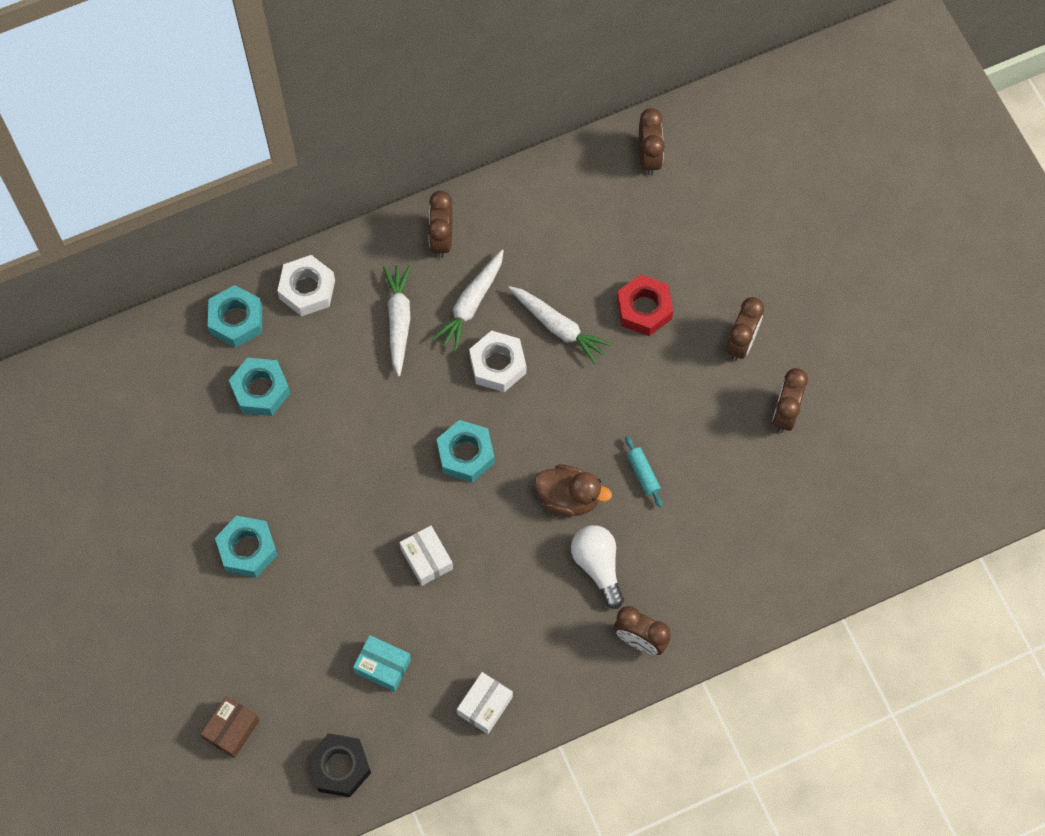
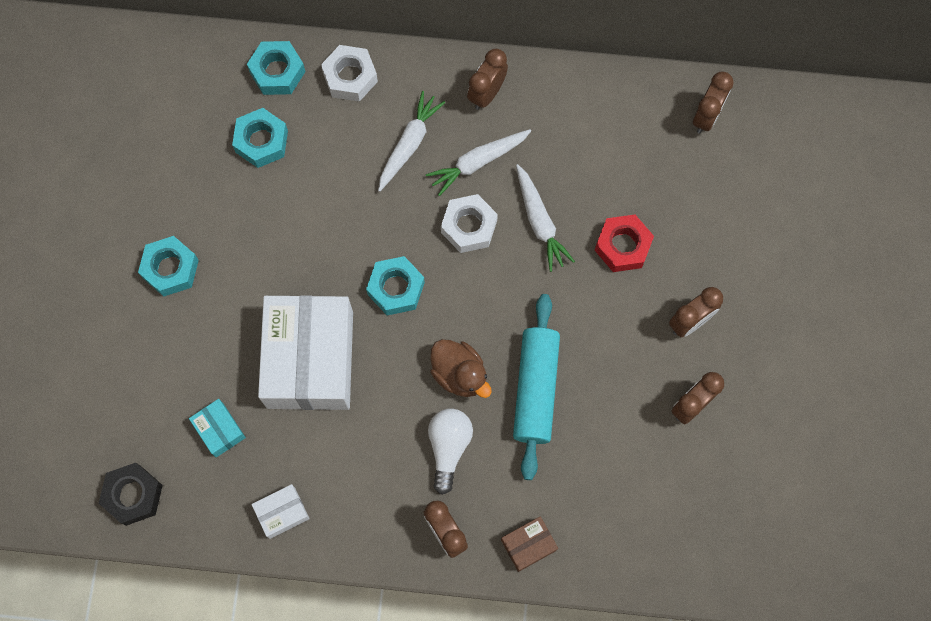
camera: 30 degrees right, 5 degrees up
brown box [201,696,260,758] -> brown box moved to [501,516,558,572]
white box [399,526,453,586] -> white box [258,295,353,410], size x2.38
turquoise rolling pin [625,436,663,507] -> turquoise rolling pin [513,294,560,480], size x2.36

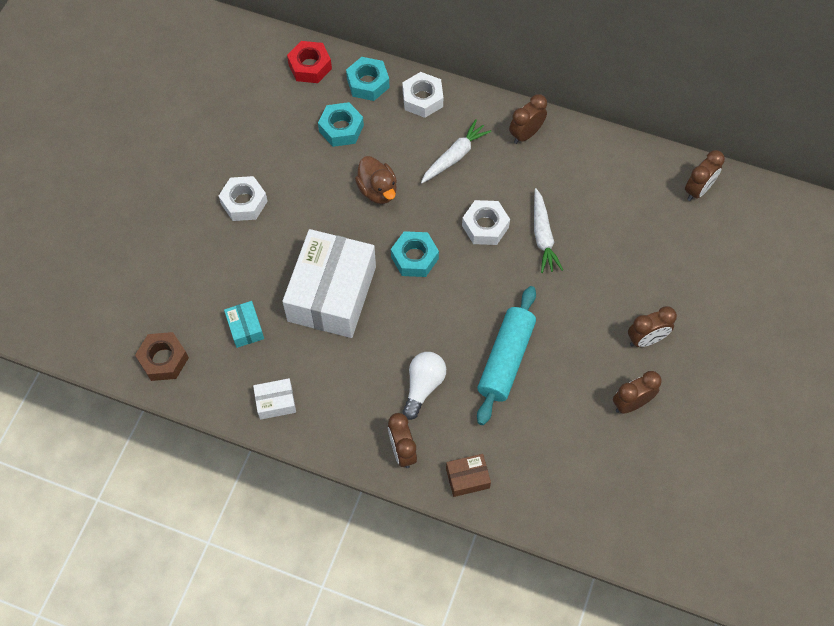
camera: 15 degrees right, 10 degrees down
black nut [99,463,163,526] -> brown nut [135,332,189,381]
turquoise nut [138,236,199,297] -> white nut [219,176,268,221]
white carrot [426,129,531,196] -> none
brown duck [430,339,492,398] -> brown duck moved to [355,156,397,204]
red nut [594,214,654,272] -> red nut moved to [287,41,332,83]

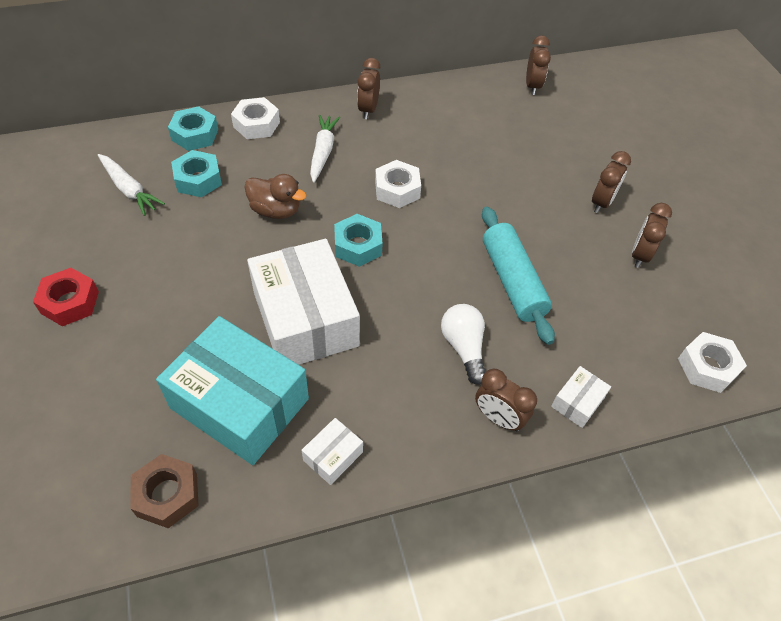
camera: 40 degrees left, 10 degrees down
white nut [219,176,268,221] -> white nut moved to [678,332,747,393]
turquoise box [224,301,264,348] -> turquoise box [156,316,309,465], size x2.38
red nut [287,41,332,83] -> red nut moved to [33,268,99,326]
brown box [446,454,491,497] -> white box [551,366,611,428]
white carrot [534,188,563,273] -> white carrot moved to [98,154,165,216]

